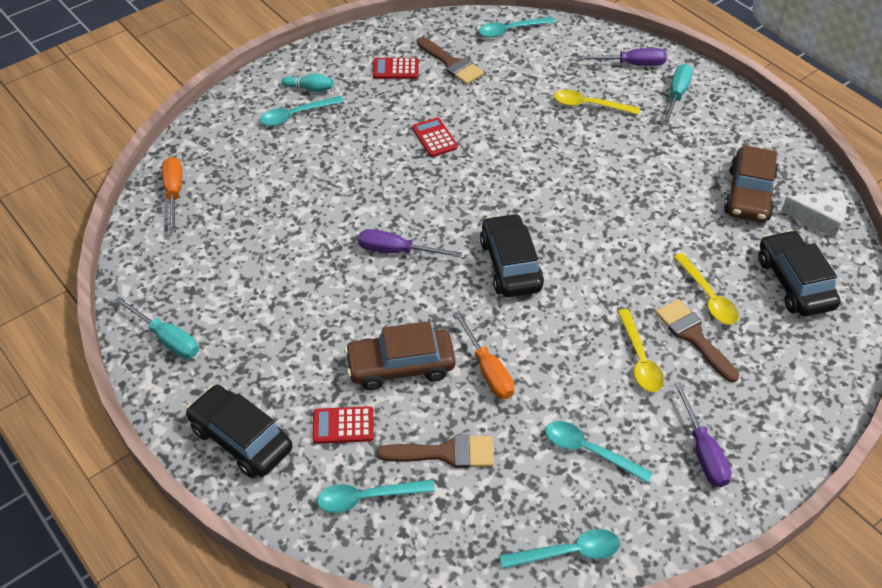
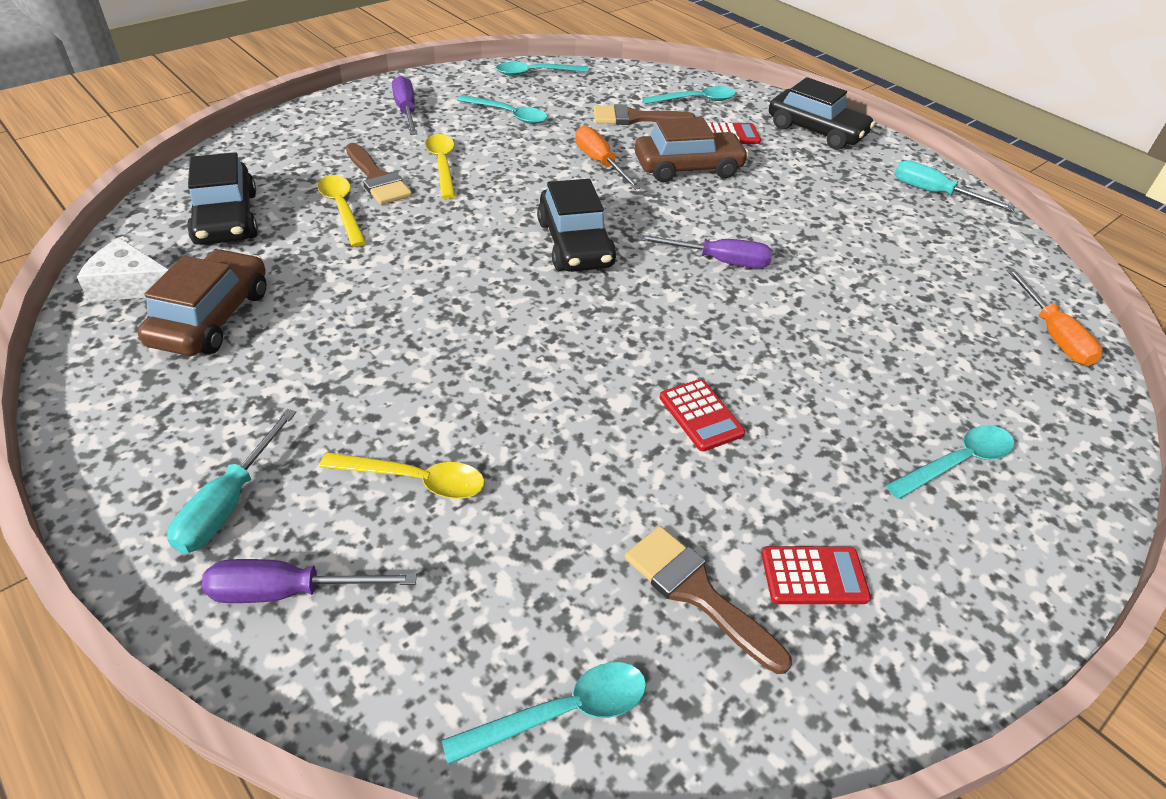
camera: 175 degrees right, 5 degrees down
turquoise bowling pin [281,74,334,92] -> none

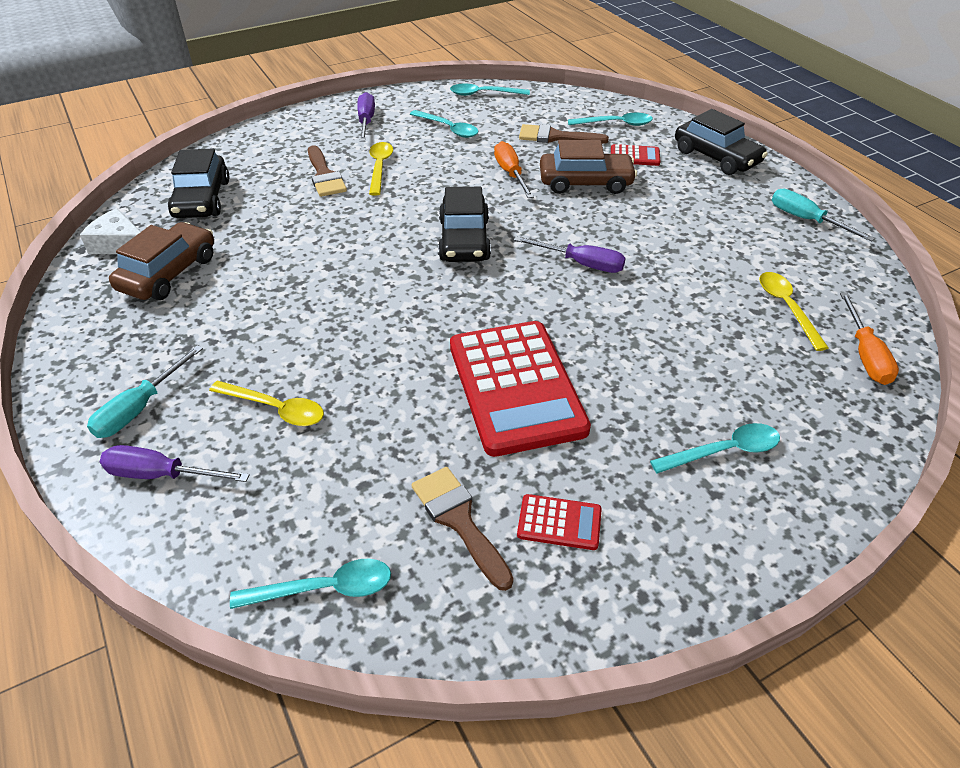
camera: 15 degrees right, 0 degrees up
yellow spoon [317,175,366,247] -> yellow spoon moved to [759,272,829,351]
red calculator [660,379,745,452] -> red calculator [450,321,591,457], size x2.35

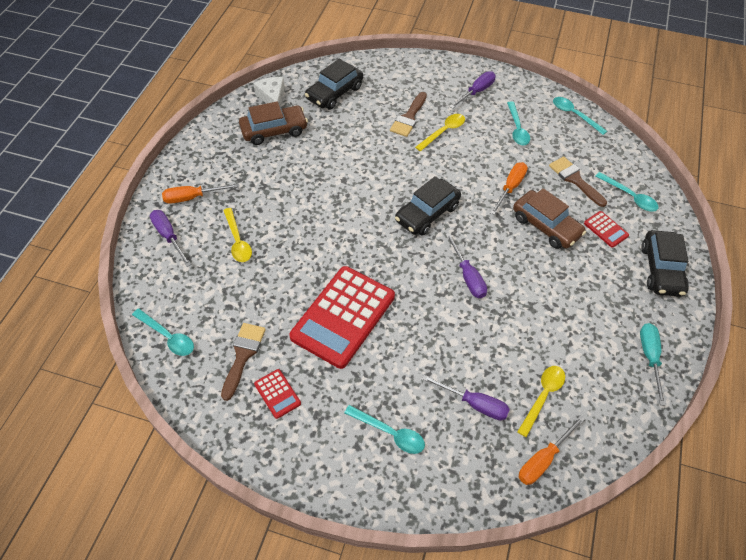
camera: 45 degrees right, 10 degrees up
turquoise screwdriver [87,345,203,438] -> orange screwdriver [162,183,240,204]
none -> purple screwdriver [422,375,510,420]

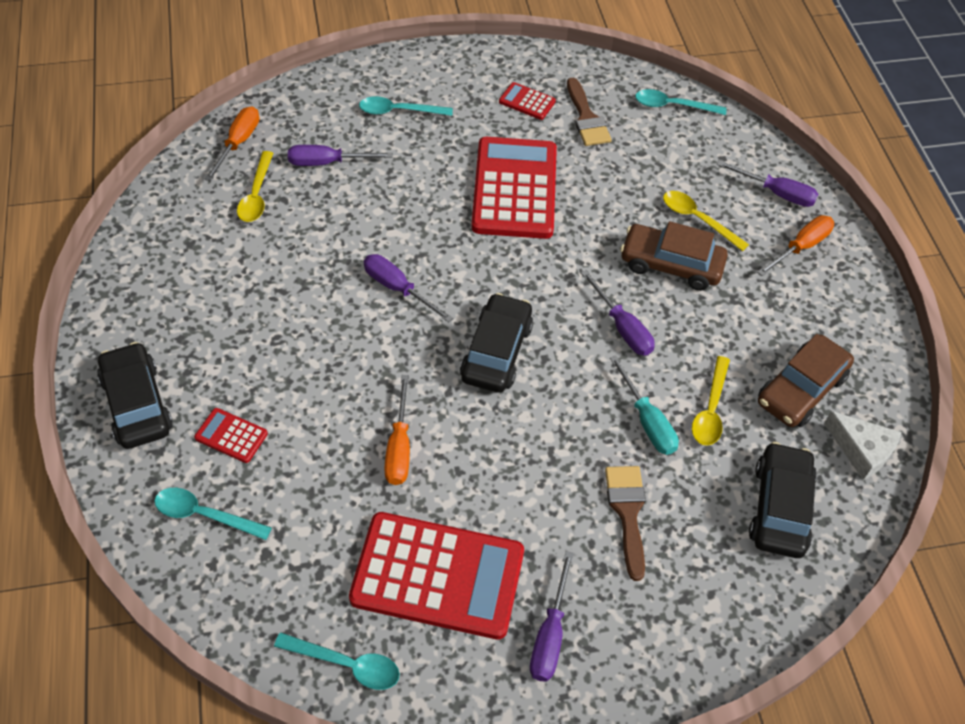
camera: 150 degrees right, 0 degrees up
yellow spoon [415,114,465,151] -> yellow spoon moved to [692,356,730,446]
turquoise spoon [507,101,530,145] -> red calculator [349,512,524,640]
brown car [513,188,586,249] -> brown car moved to [620,221,728,291]
brown brush [549,156,607,207] -> none
turquoise screwdriver [640,323,666,406] -> turquoise screwdriver moved to [610,355,679,455]
none -> purple screwdriver [581,270,655,356]

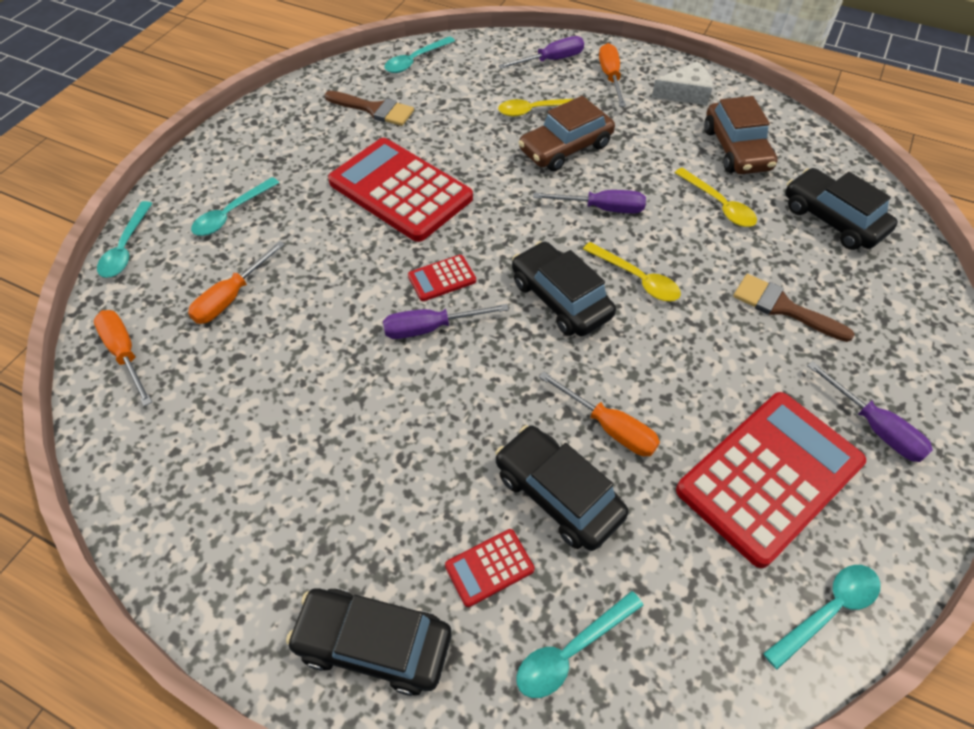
camera: 50 degrees left, 0 degrees up
yellow spoon [237,151,273,222] -> yellow spoon moved to [583,242,681,301]
purple screwdriver [288,145,393,166] -> orange screwdriver [188,241,285,324]
red calculator [499,82,556,120] -> red calculator moved to [408,255,476,301]
turquoise screwdriver [610,355,679,455] -> none
white cheese [824,411,901,480] -> white cheese moved to [652,61,713,105]
none -> turquoise spoon [97,201,153,278]
none -> black car [495,425,629,551]

